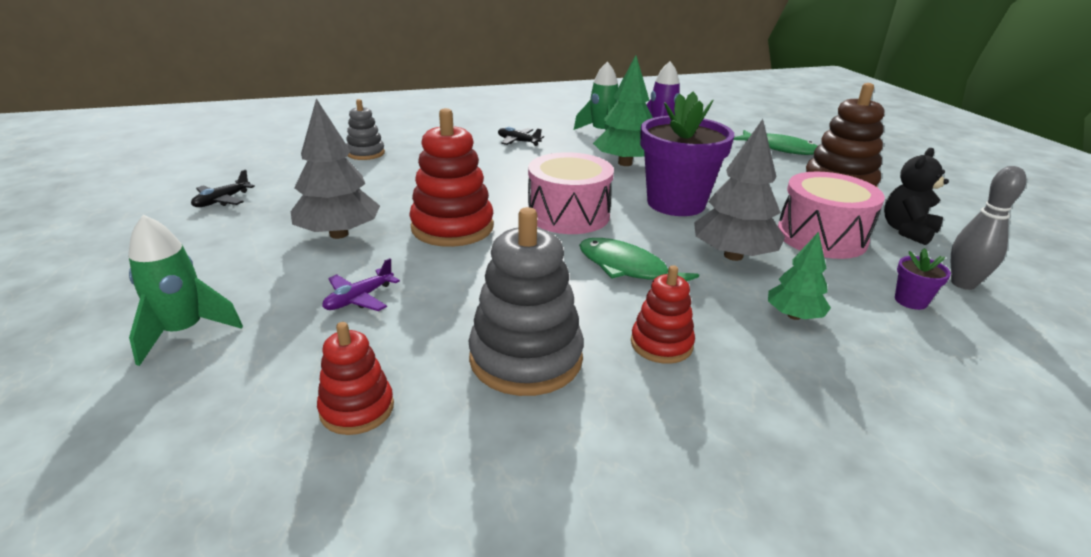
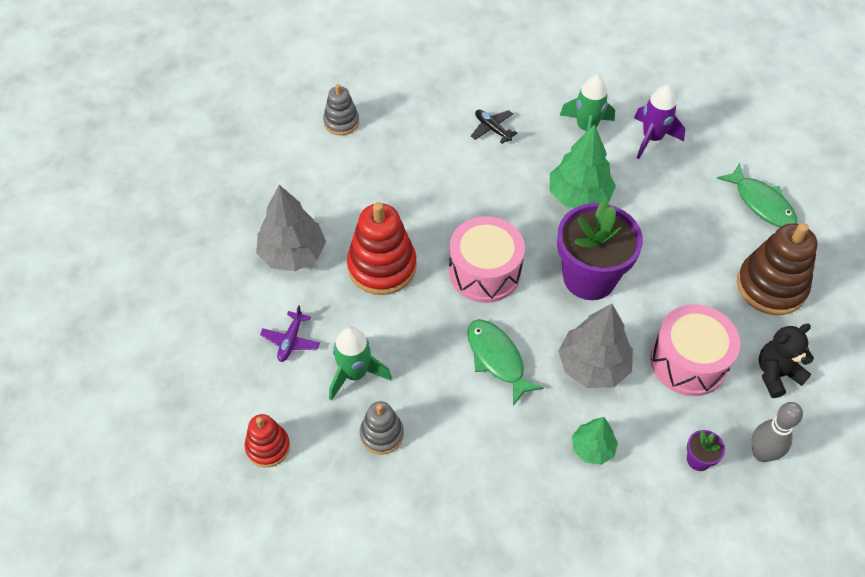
camera: 20 degrees right, 25 degrees up
green rocket [128,215,243,366] -> green rocket moved to [329,327,392,401]
black plane [191,169,255,207] -> none
purple plane [322,258,400,311] -> purple plane turned 45 degrees counterclockwise [260,305,320,362]
grey stacking toy [468,207,584,396] -> grey stacking toy [360,401,404,454], size x0.57
red stacking toy [631,265,695,364] -> none

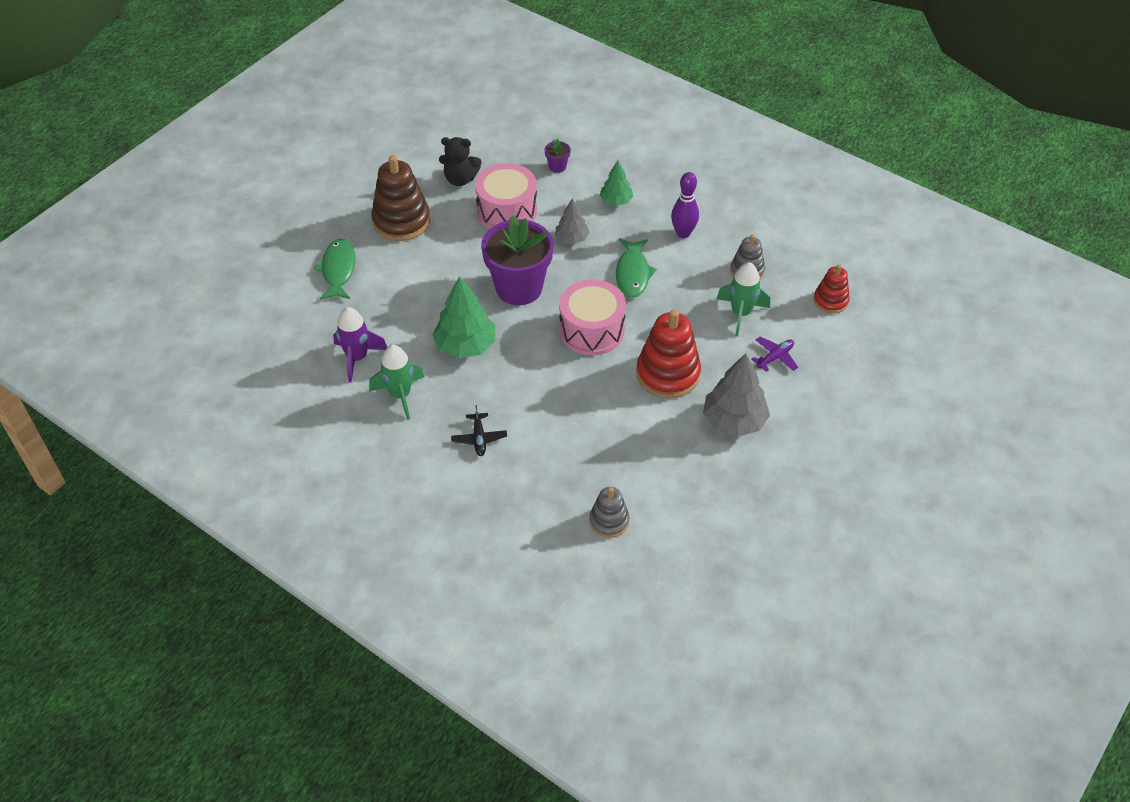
camera: 145 degrees left, 5 degrees down
grey tree [558,304,633,388] -> grey tree [555,198,590,244], size x0.59
grey bowling pin [751,402,803,462] -> none
none -> purple bowling pin [671,172,699,238]

